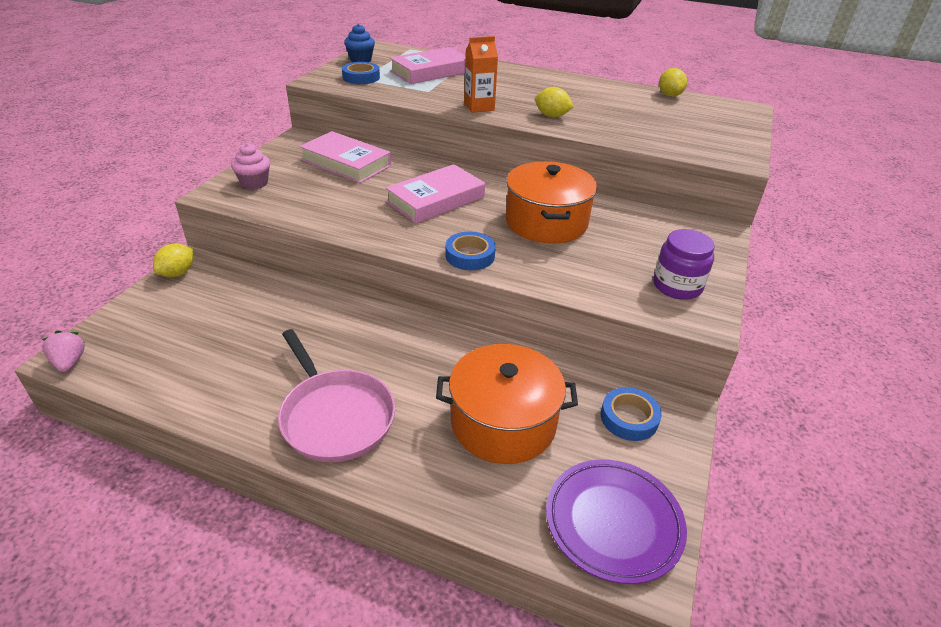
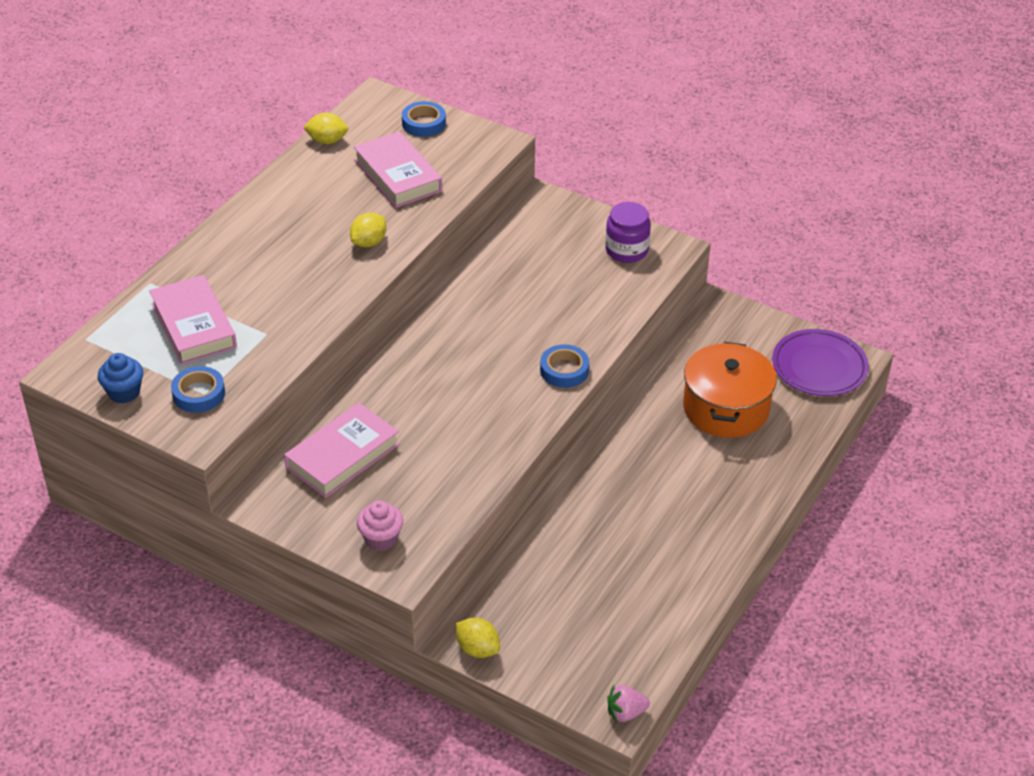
camera: 80 degrees left, 5 degrees up
pink pan [278,329,395,462] -> none
pink book [386,164,485,223] -> pink book moved to [354,131,442,208]
orange carton [464,36,498,113] -> none
orange pot [506,161,597,244] -> none
blue tape [601,387,662,441] -> blue tape moved to [402,101,446,137]

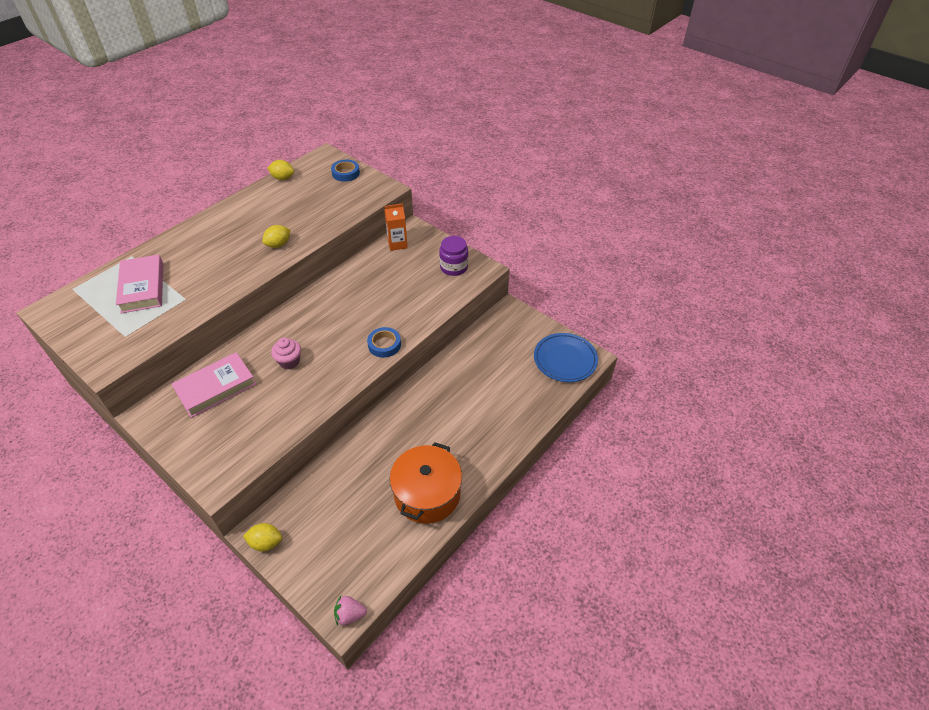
camera: 10 degrees right, 5 degrees up
blue cupcake [98,353,143,403] -> none
blue tape [171,366,225,413] -> none
pink book [354,131,442,208] -> none
pink cupcake [357,500,403,551] -> pink cupcake moved to [271,338,301,369]
yellow lemon [456,618,500,658] -> yellow lemon turned 45 degrees counterclockwise [243,523,282,552]
orange pot [683,342,777,438] -> orange pot moved to [390,442,462,524]
purple plate [772,329,869,396] -> blue plate [534,333,598,382]
none -> orange carton [384,204,408,251]

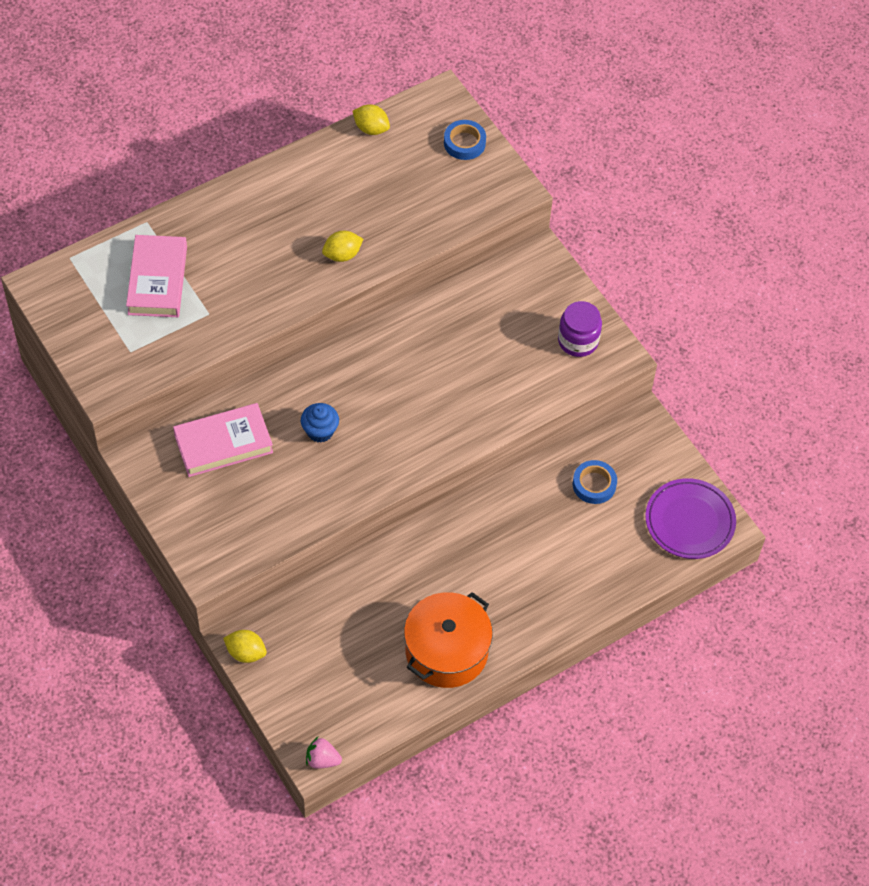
camera: 15 degrees right, 10 degrees up
pink cupcake [271,338,301,369] -> blue cupcake [301,403,339,443]
blue tape [367,327,401,358] -> blue tape moved to [573,460,617,504]
orange carton [384,204,408,251] -> none
blue plate [534,333,598,382] -> purple plate [645,478,736,559]

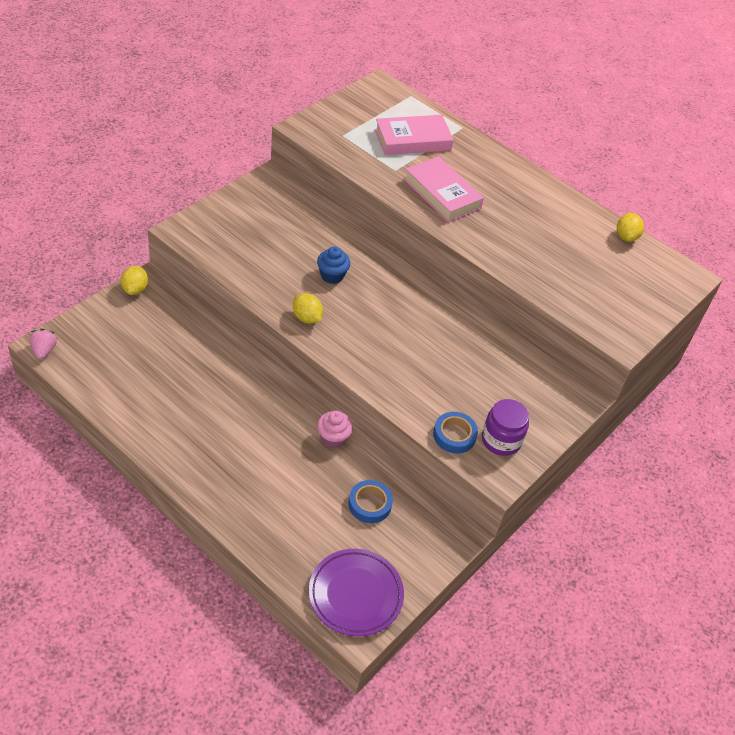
camera: 70 degrees right, 10 degrees down
pink book [173,403,273,477] -> pink book moved to [404,156,484,222]
yellow lemon [322,231,363,262] -> yellow lemon moved to [293,293,323,324]
orange pot [404,592,493,688] -> none
blue tape [444,120,486,160] -> blue tape moved to [433,412,478,453]
none -> pink cupcake [317,411,353,448]

